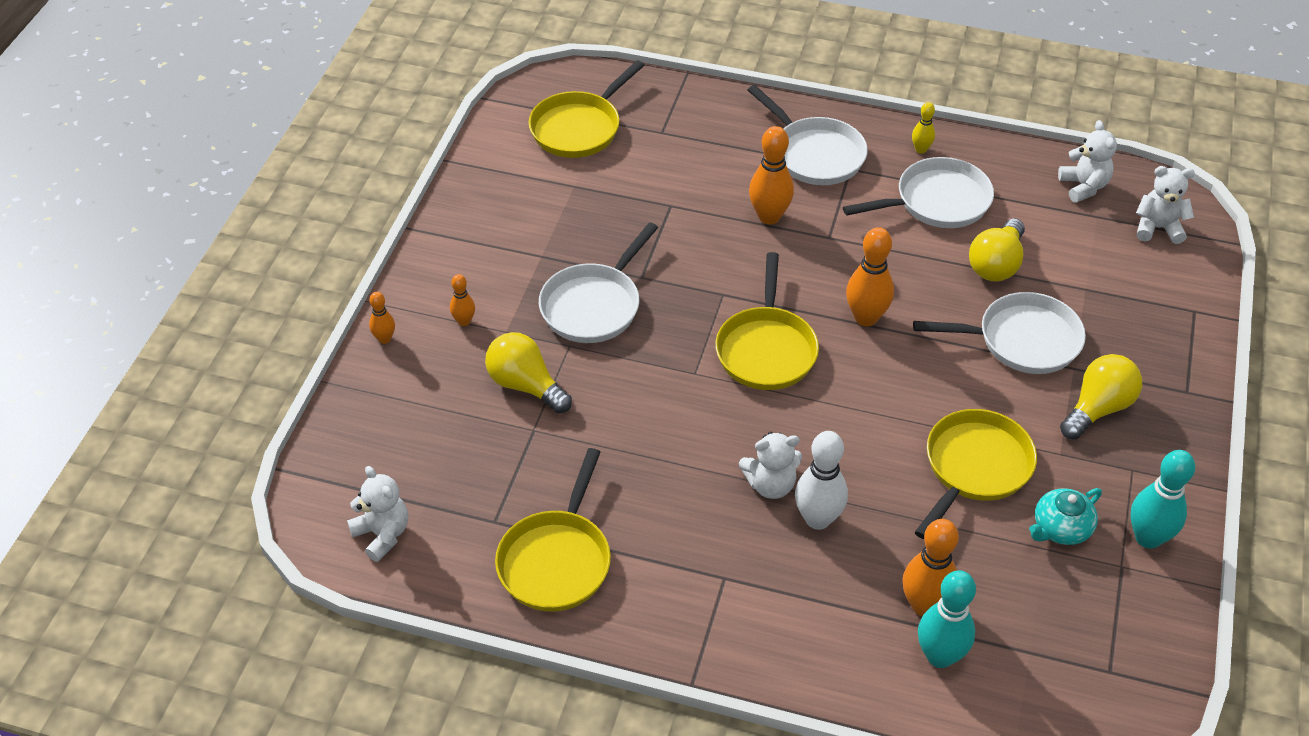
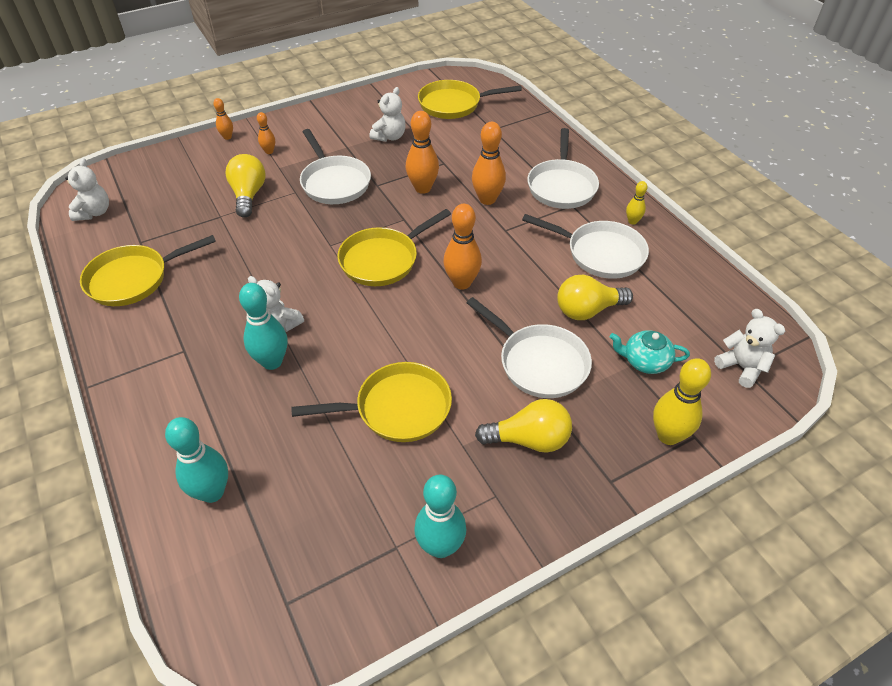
camera: 45 degrees right, 0 degrees up
white pan [539,222,658,343] -> white pan turned 105 degrees counterclockwise [300,129,371,204]
white bowling pin [795,431,848,530] -> turquoise bowling pin [239,283,288,370]
orange bowling pin [902,519,959,616] -> orange bowling pin moved to [406,111,439,194]
turquoise teapot [1029,488,1102,545] -> turquoise teapot moved to [610,330,690,374]
white teddy bear [1058,120,1117,203] -> white teddy bear moved to [370,87,406,142]
none -> yellow bowling pin [653,358,711,445]

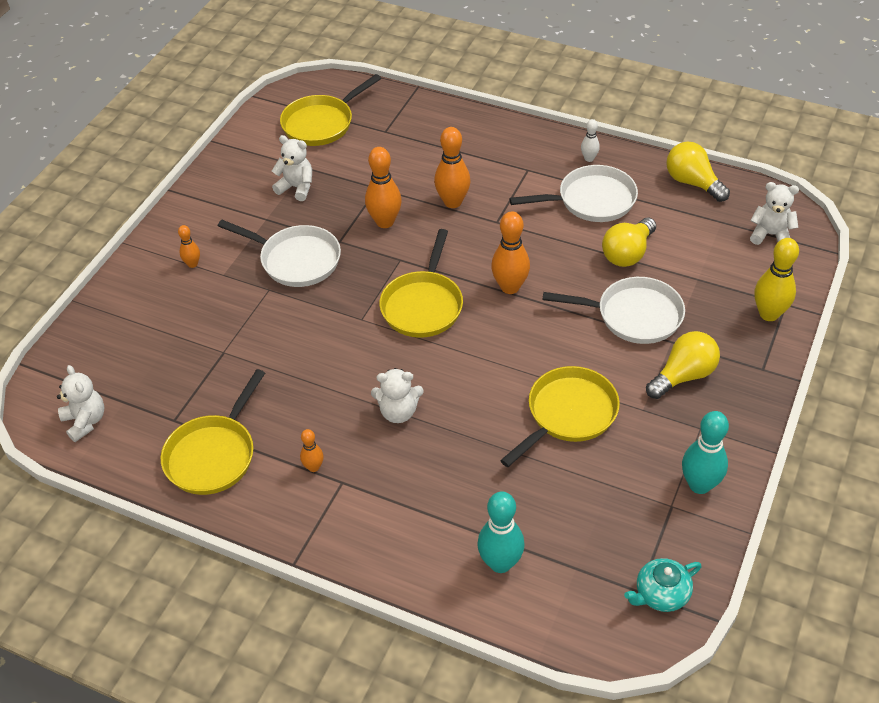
camera: 35 degrees left, 0 degrees up
orange bowling pin [213,98,233,140] -> orange bowling pin moved to [300,429,324,472]
yellow light bulb [225,154,266,218] -> yellow light bulb moved to [666,142,730,202]
turquoise bowling pin [239,283,288,370] -> none
white teddy bear [370,87,406,142] -> white teddy bear turned 60 degrees counterclockwise [272,135,312,201]
white pan [527,128,599,209] -> none
turquoise teapot [610,330,690,374] -> turquoise teapot moved to [624,558,702,612]
yellow bowling pin [626,181,648,225] -> white bowling pin [581,119,600,162]

